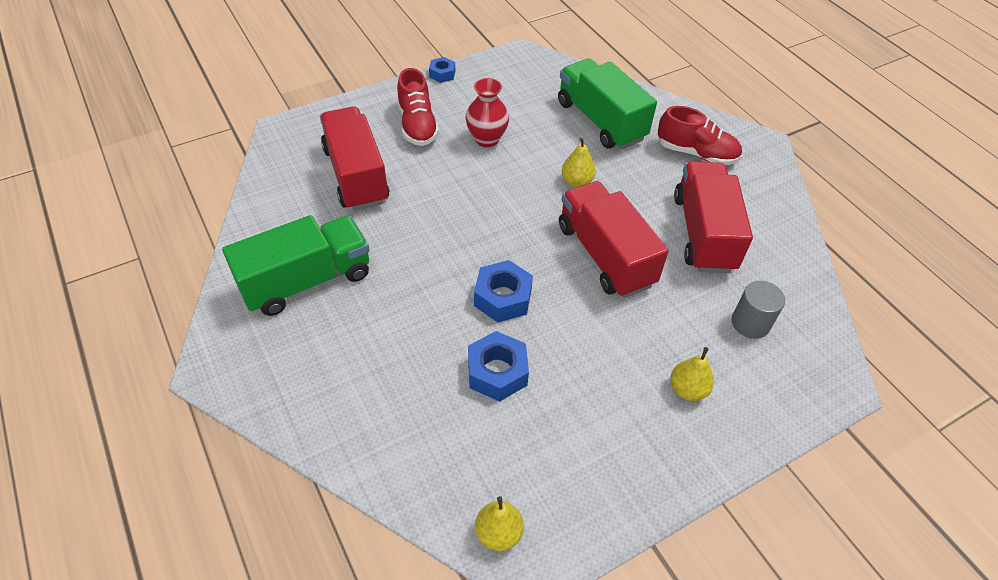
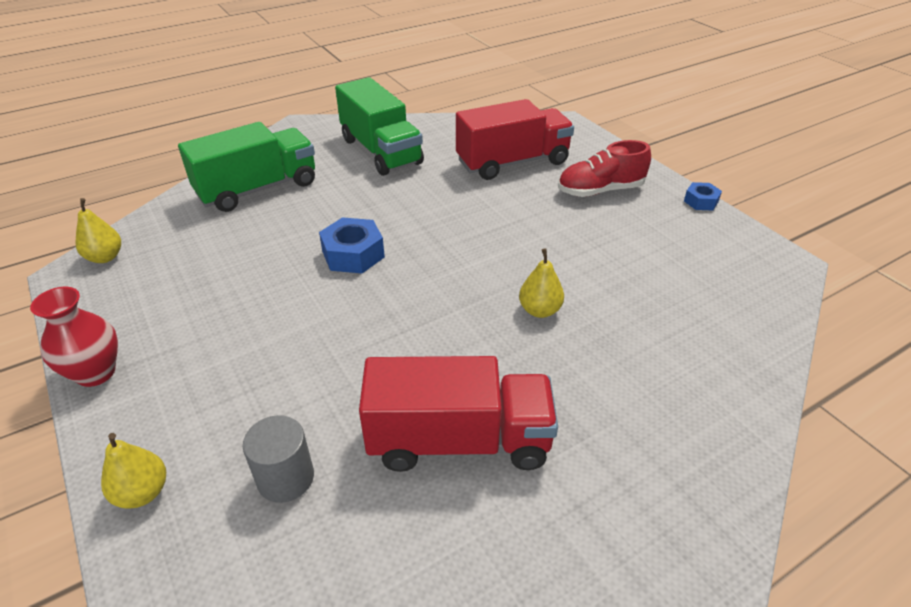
camera: 90 degrees right, 10 degrees down
red vase [465,78,509,147] -> red vase moved to [30,287,118,387]
blue nut [468,331,529,402] -> none
green truck [558,58,657,149] -> green truck moved to [178,122,315,212]
red truck [559,181,669,298] -> none
red shoe [658,106,742,165] -> none
yellow pear [671,347,714,401] -> yellow pear moved to [101,433,166,509]

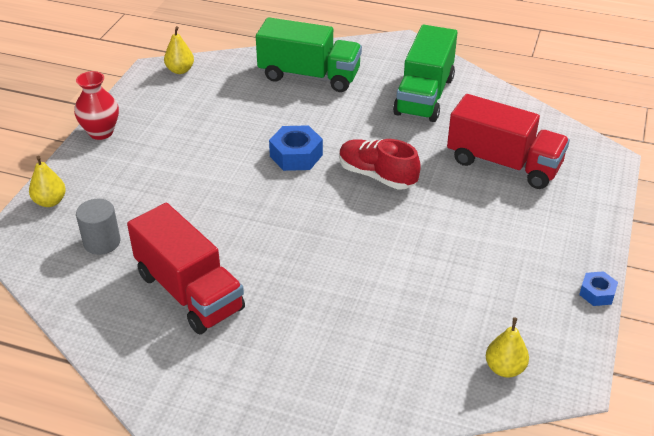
camera: 50 degrees right, 0 degrees up
yellow pear [519,249,564,318] -> yellow pear moved to [486,317,529,377]
red shoe [558,140,651,197] -> red shoe moved to [339,139,421,189]

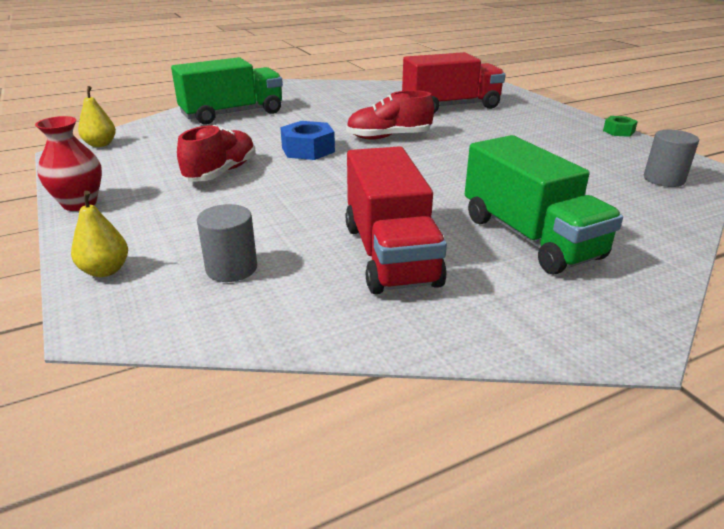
camera: 45 degrees left, 10 degrees down
red truck [127,203,245,334] -> red truck turned 75 degrees clockwise [346,146,447,294]
green truck [393,24,458,122] -> green truck moved to [465,135,623,274]
yellow pear [486,317,529,377] -> grey cylinder [644,130,699,187]
blue nut [579,271,618,306] -> green nut [603,116,638,137]
none -> red shoe [177,125,256,182]

